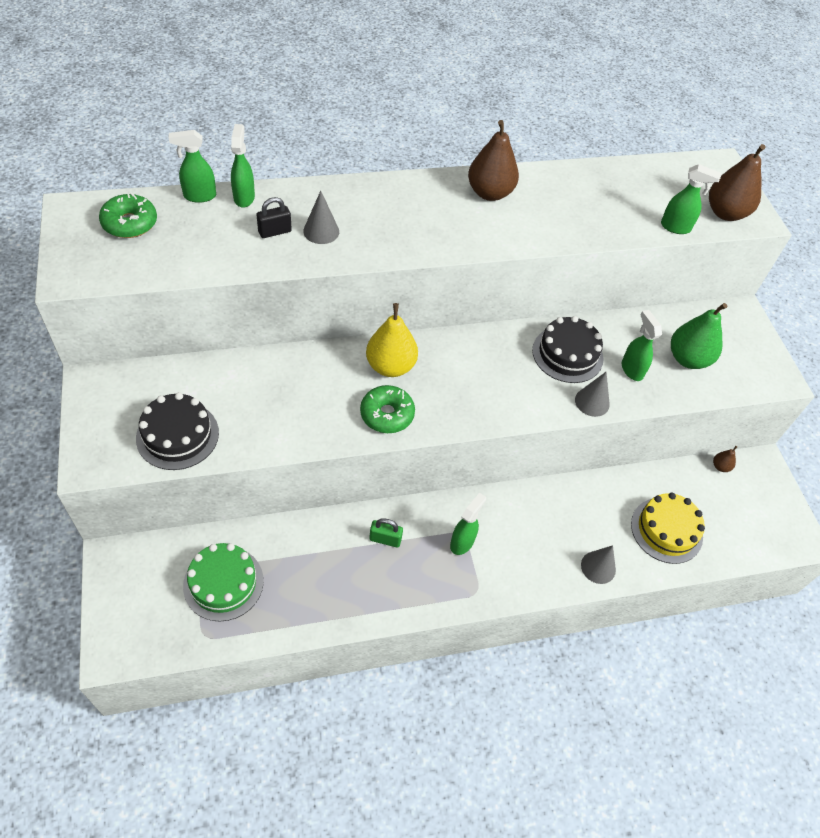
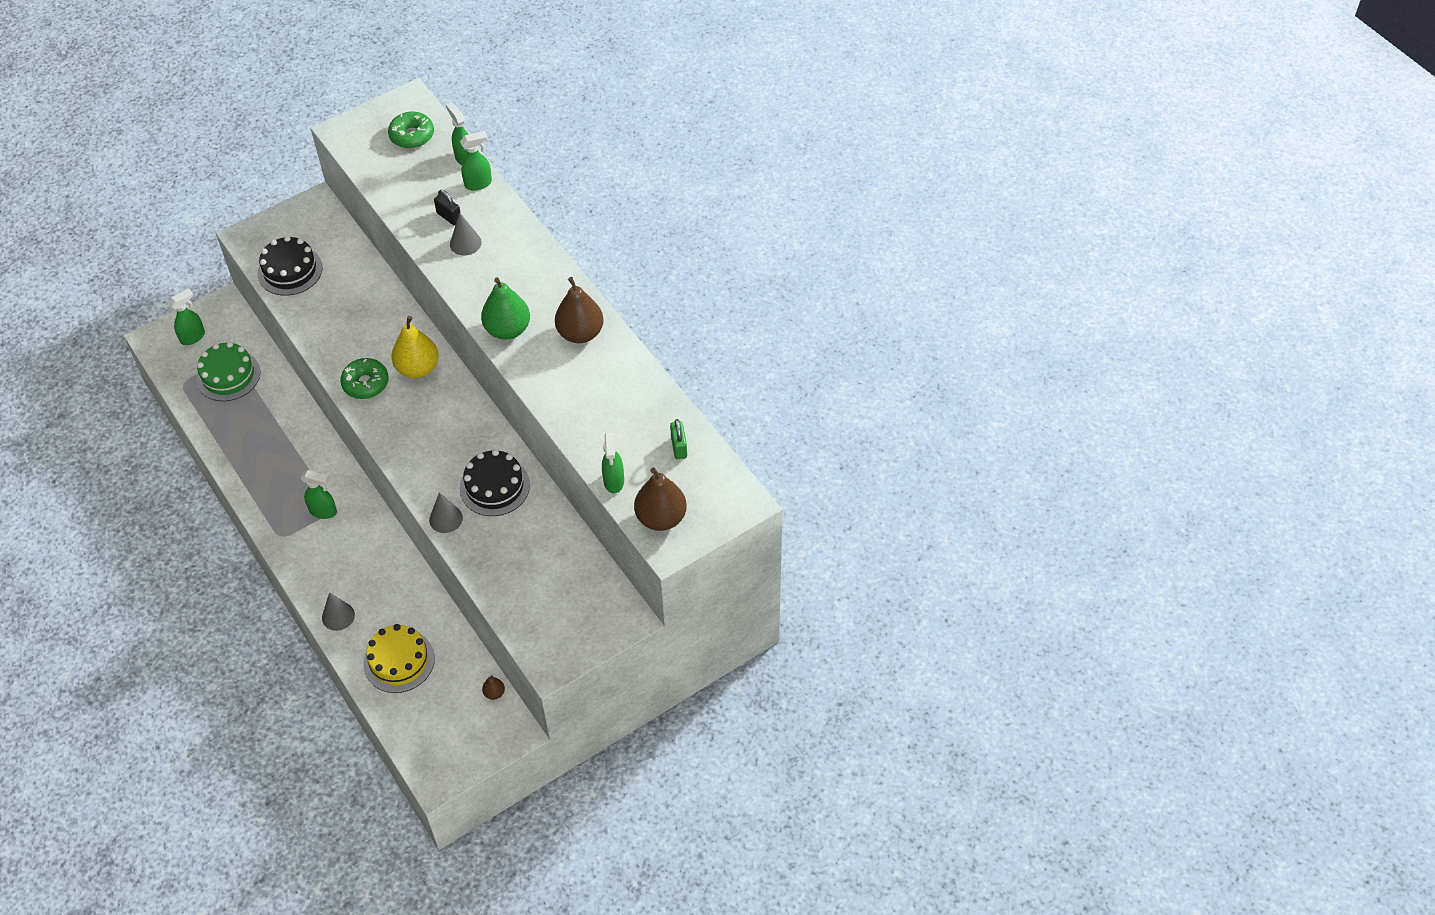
camera: 75 degrees right, 0 degrees up
green padlock [369,518,403,548] -> green padlock moved to [670,419,687,459]
green spray bottle [622,310,662,381] -> green spray bottle moved to [168,289,205,345]
green pear [671,303,727,369] -> green pear moved to [481,278,530,340]

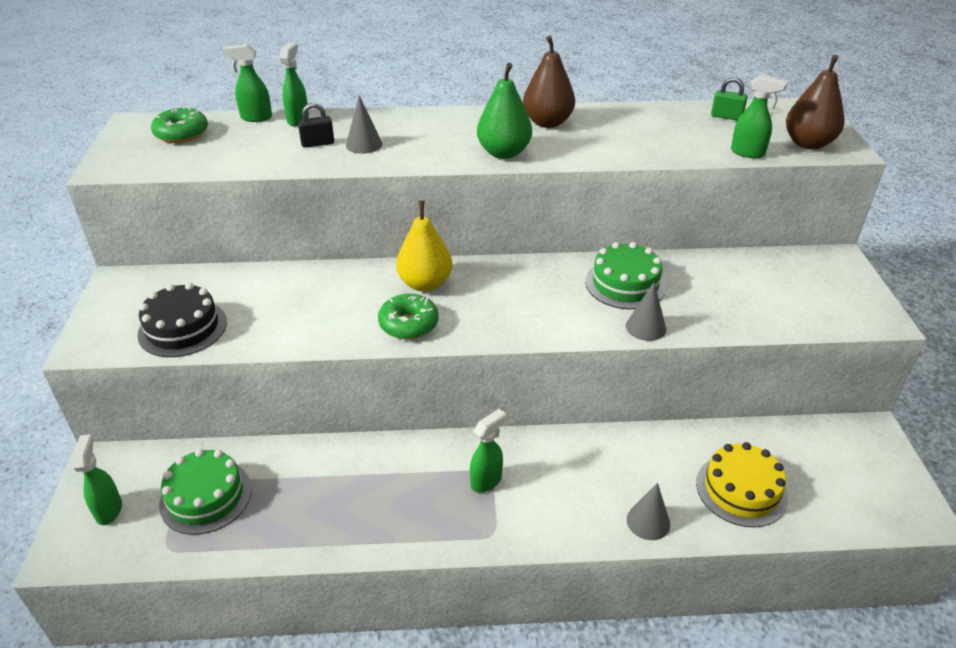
camera: 60 degrees left, 15 degrees down
black cake [460,449,530,516] -> green cake [585,242,666,309]
brown pear [482,675,505,700] -> none

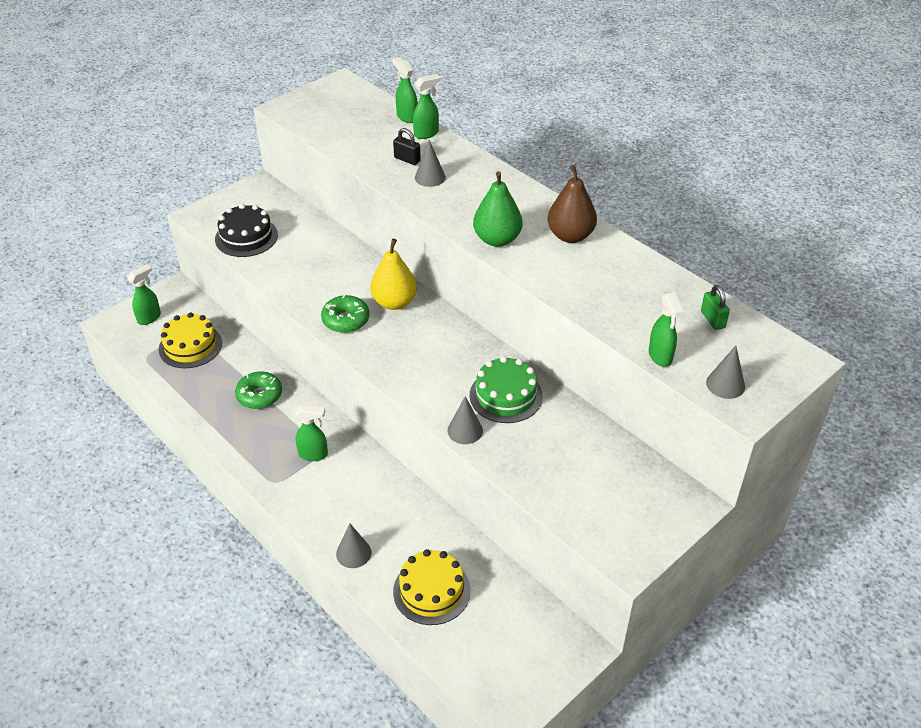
camera: 50 degrees right, 5 degrees up
green donut [151,106,208,143] -> green donut moved to [235,372,282,409]
green cake [159,449,252,535] -> yellow cake [159,312,222,368]
brown pear [786,55,844,150] -> grey cone [706,345,745,399]

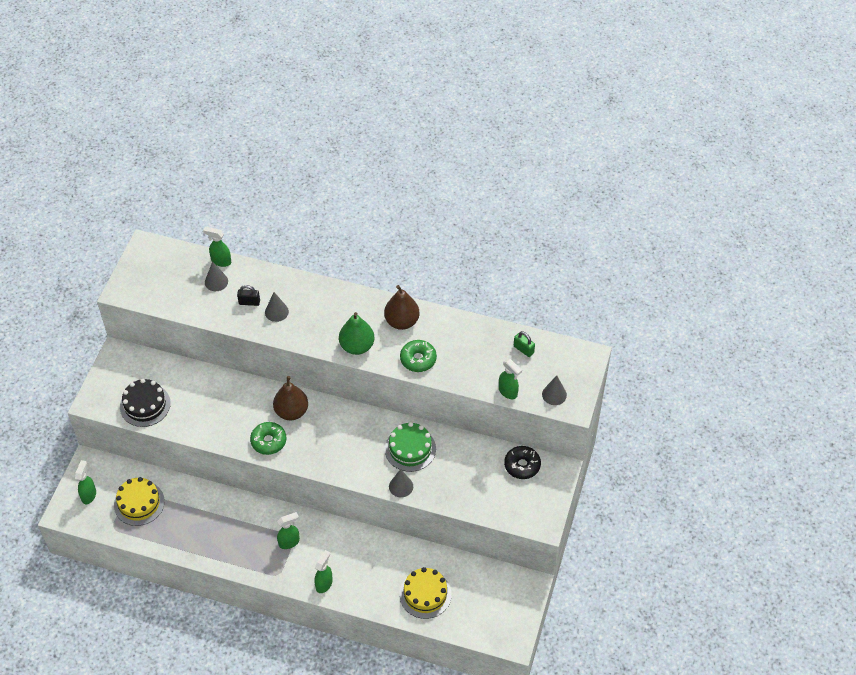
camera: 30 degrees left, 10 degrees up
green donut [235,372,282,409] -> green donut moved to [400,340,437,372]
grey cone [336,524,371,568] -> grey cone moved to [205,261,228,291]
yellow pear [370,238,417,310] -> brown pear [273,376,308,420]
green spray bottle [413,74,440,139] -> green spray bottle moved to [315,550,333,593]
none -> black donut [504,446,541,479]

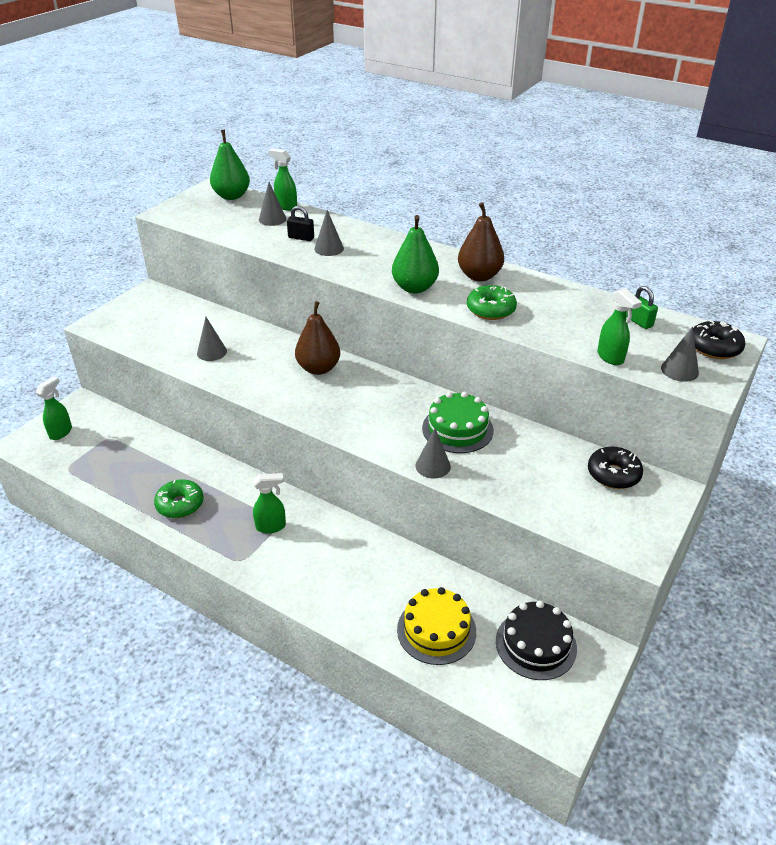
camera: 15 degrees right, 15 degrees down
yellow cake [114,477,165,526] -> none
black cake [120,379,171,427] -> black cake moved to [496,601,577,680]
green donut [250,422,286,455] -> green donut moved to [154,479,204,518]
green spray bottle [315,550,333,593] -> none
none -> grey cone [197,317,227,361]
none -> green pear [210,130,250,200]
none -> black donut [693,320,746,359]

